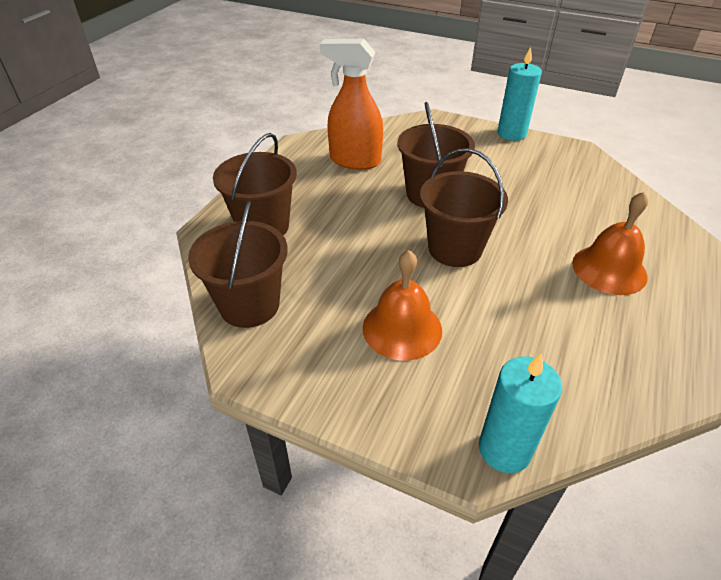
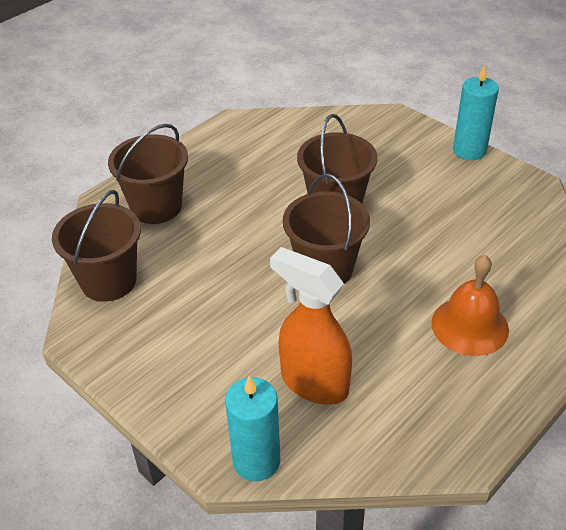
camera: 20 degrees right, 0 degrees up
orange spray bottle [320,39,383,170] -> orange spray bottle moved to [270,247,352,405]
orange bell [363,250,442,361] -> none

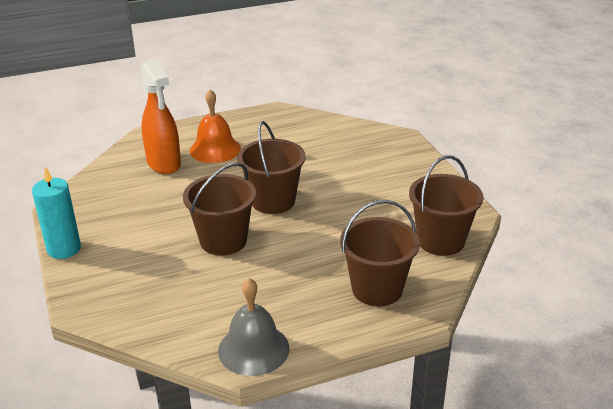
camera: 155 degrees left, 10 degrees down
turquoise candle [225,376,280,481] -> none
orange spray bottle [270,247,352,405] -> orange spray bottle moved to [141,60,181,174]
none -> grey bell [218,278,290,376]

